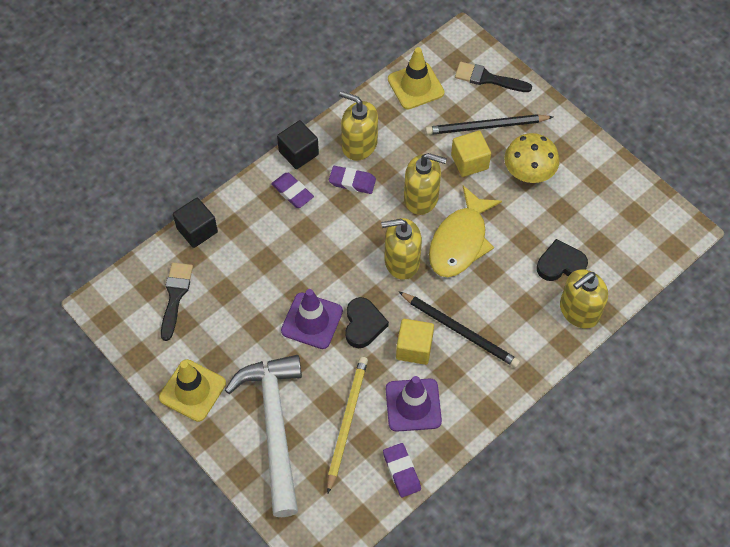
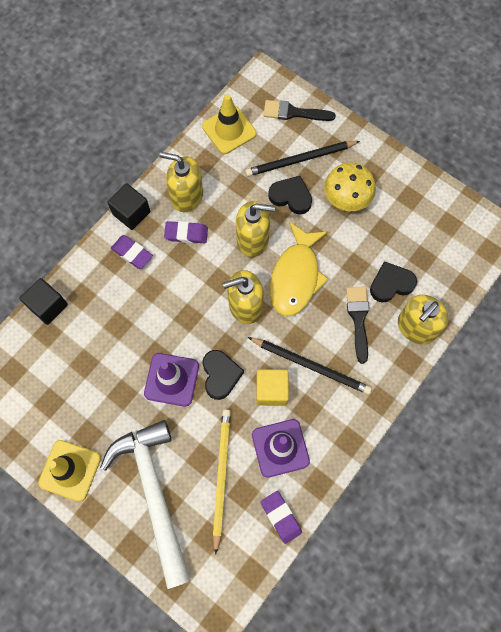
camera: 10 degrees left, 10 degrees up
black brush [161,262,193,341] -> black brush moved to [346,287,369,364]
yellow cube [451,131,491,177] -> black heart [268,176,312,215]

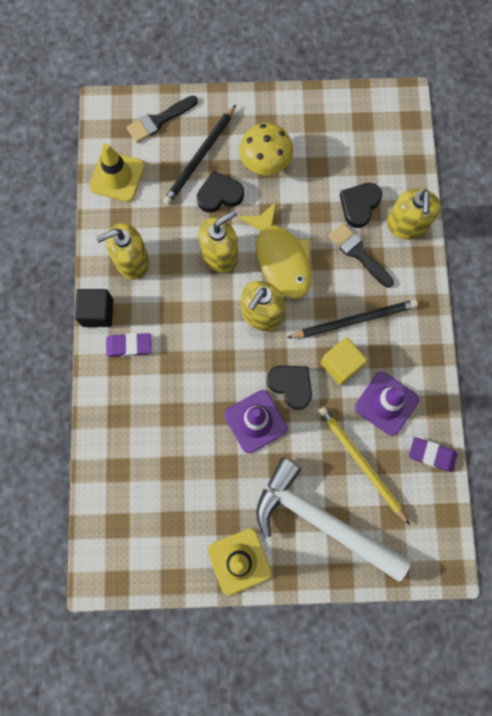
camera: 40 degrees left, 5 degrees up
black cube [19,278,68,325] -> none
purple eraser [164,221,208,243] -> none

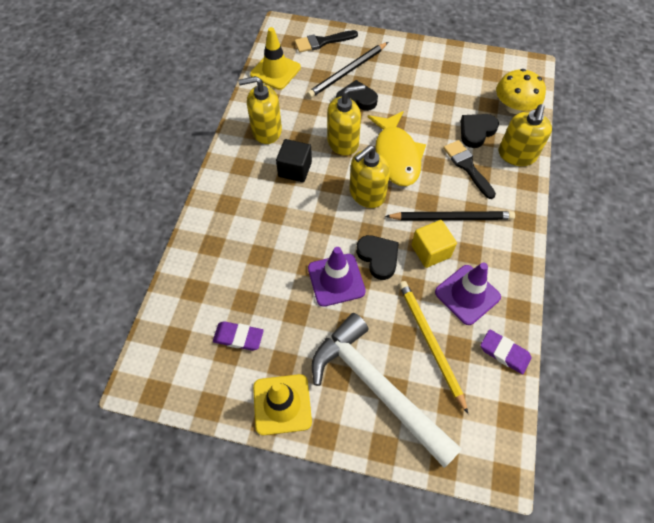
camera: 15 degrees right, 15 degrees down
black cube [75,289,113,327] -> black cube moved to [276,139,312,182]
purple eraser [106,333,151,357] -> purple eraser moved to [213,321,264,351]
yellow mushroom [239,123,293,175] -> yellow mushroom moved to [496,69,546,114]

